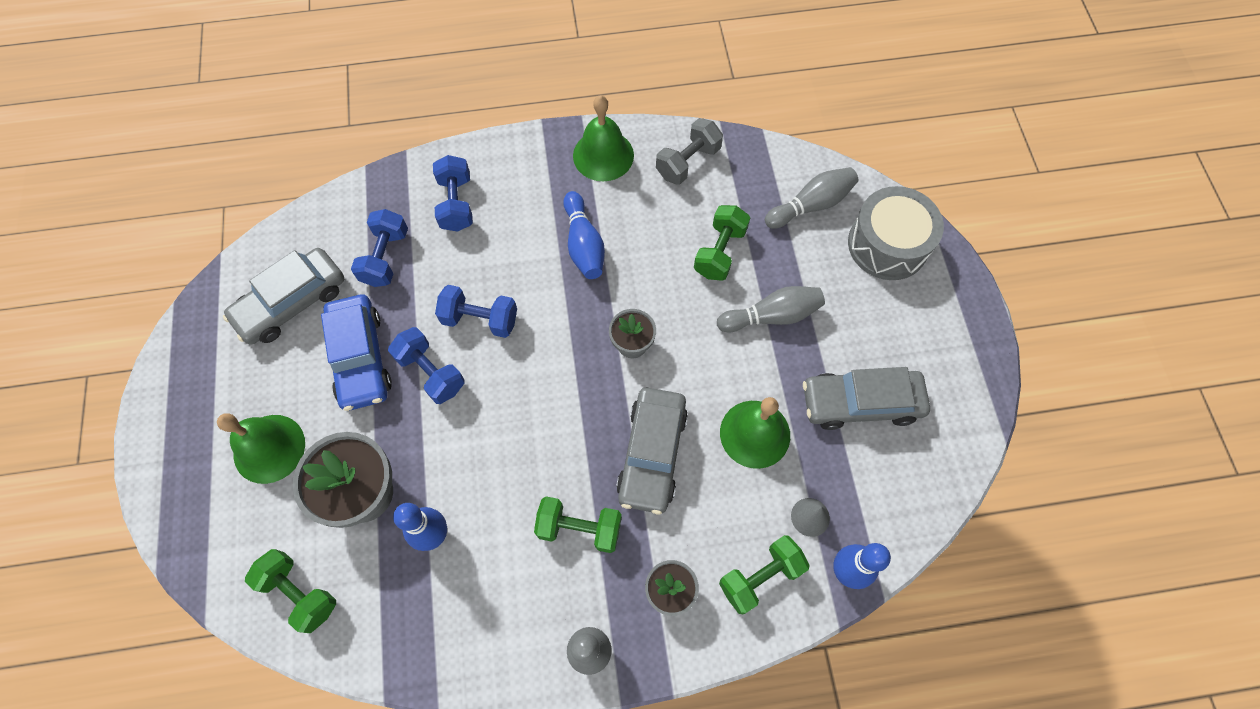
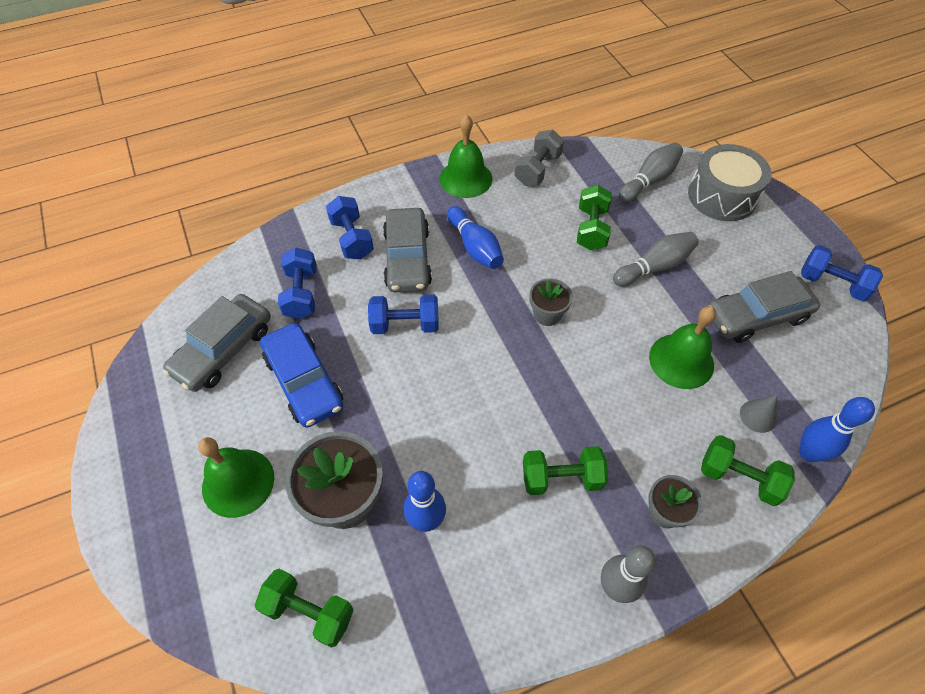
camera: 15 degrees left, 10 degrees down
blue dumbbell [388,327,465,404] -> blue dumbbell moved to [801,245,883,301]
grey car [616,388,688,514] -> grey car moved to [383,208,432,292]
green dumbbell [719,535,810,614] -> green dumbbell turned 75 degrees clockwise [701,435,795,506]

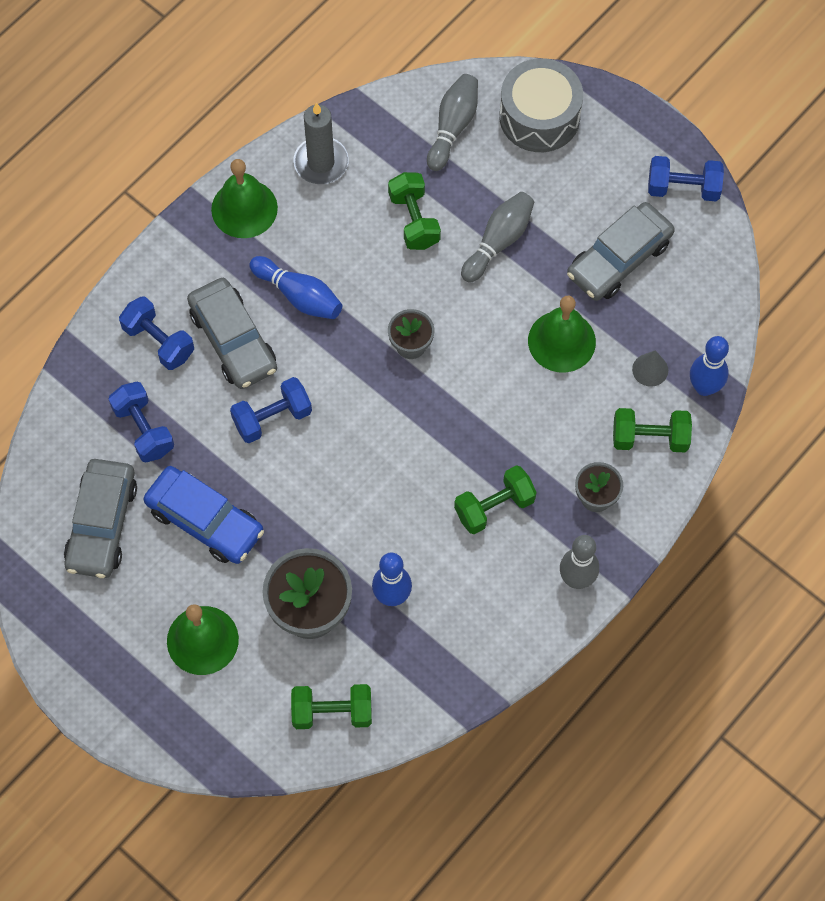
camera: 25 degrees left, 10 degrees up
grey dumbbell [515,130,564,186] -> grey candle [293,103,349,184]

